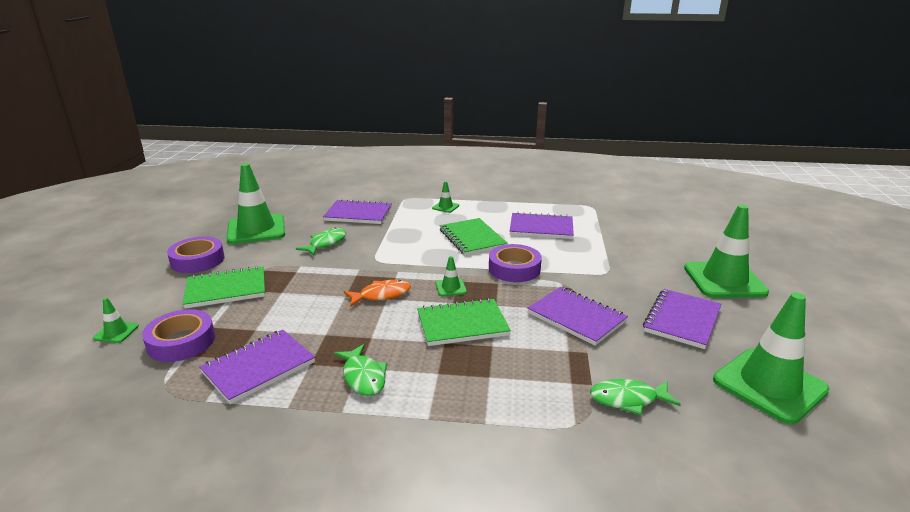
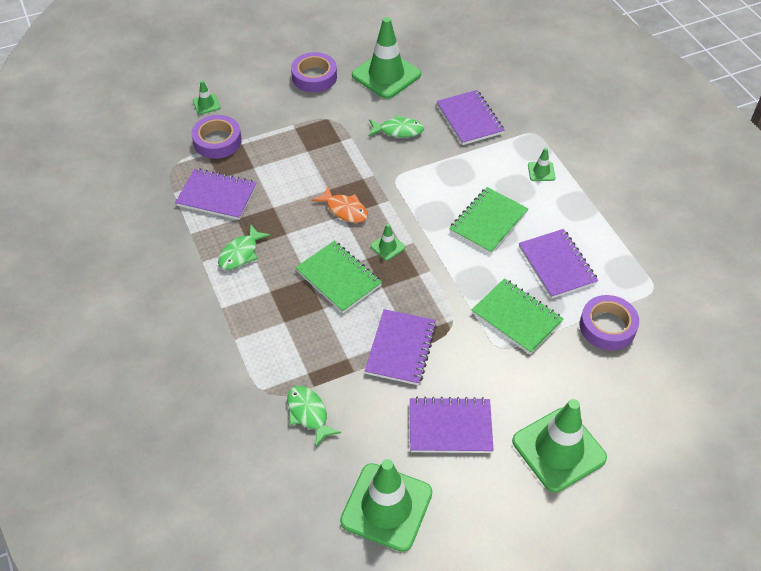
camera: 60 degrees right, 25 degrees up
green notebook [183,266,265,309] -> green notebook moved to [472,278,564,355]
purple tape [489,244,542,282] -> purple tape moved to [580,295,639,350]

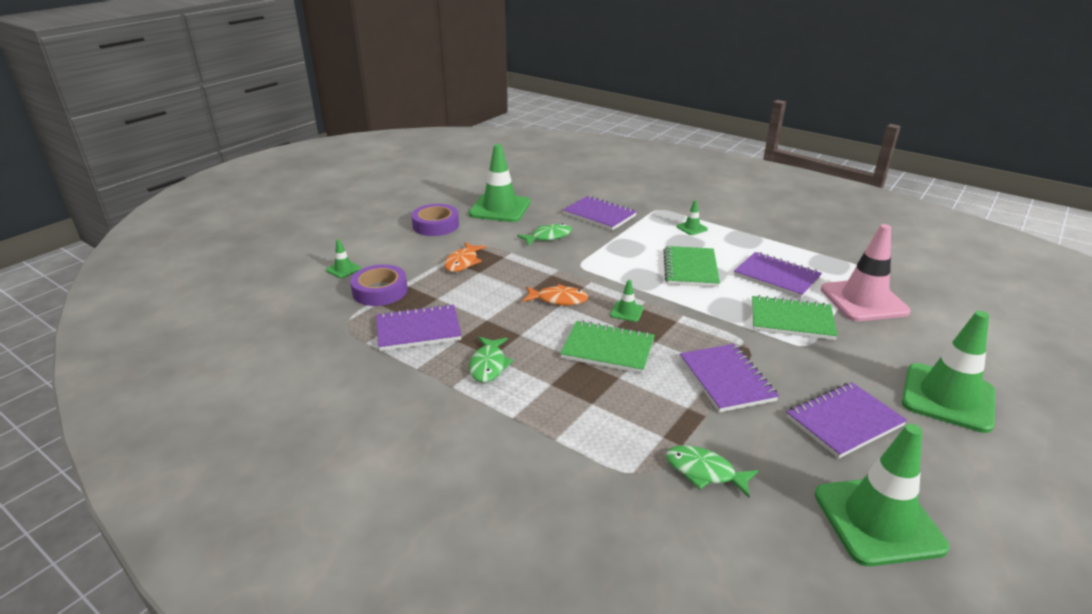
camera: 30 degrees left, 20 degrees down
purple tape [580,295,639,350] -> pink traffic cone [821,224,911,321]
none -> orange fish [444,242,486,272]

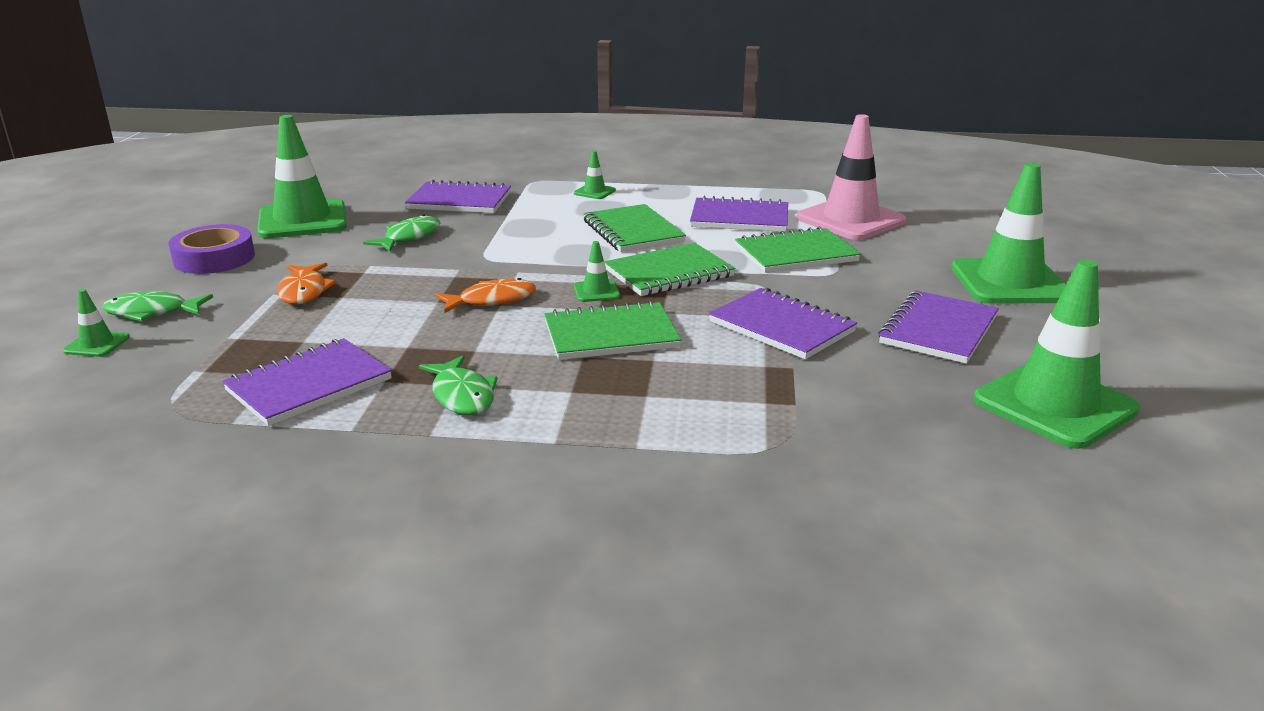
camera: 30 degrees left, 5 degrees down
purple tape [350,264,408,306] -> none
green fish [666,445,759,498] -> green fish moved to [102,291,213,322]
none -> green notebook [604,243,735,296]

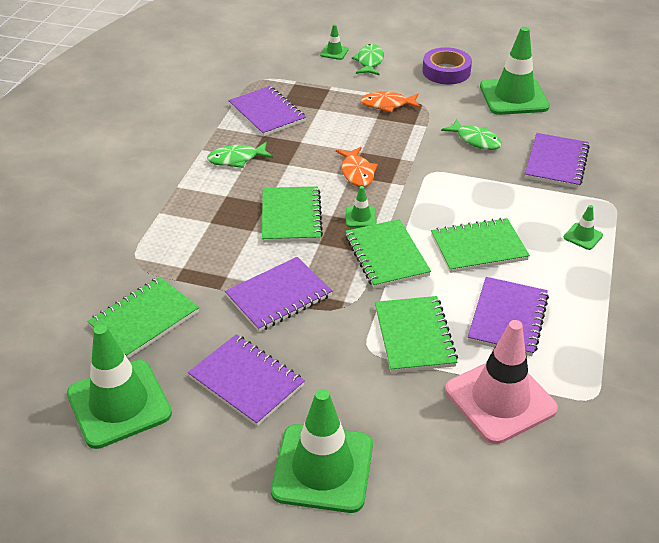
camera: 100 degrees right, 15 degrees up
none -> green notebook [87,277,199,358]

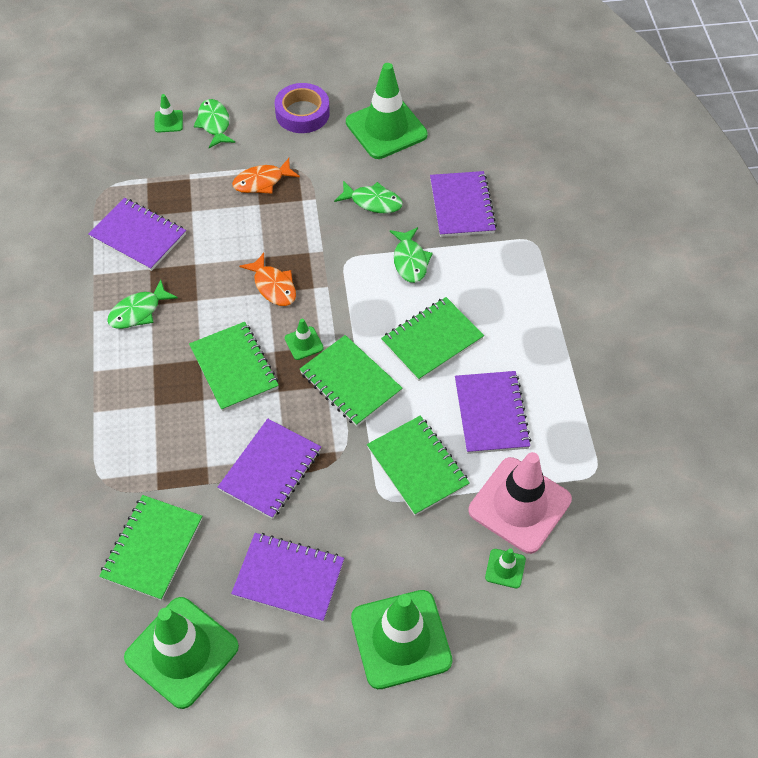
camera: 25 degrees left, 15 degrees up
green traffic cone [564,205,603,250] -> green traffic cone moved to [485,548,526,588]
none -> green fish [390,227,433,283]

